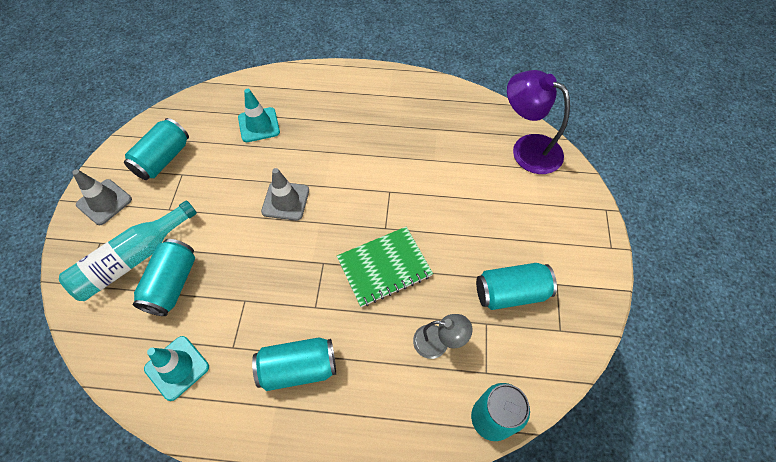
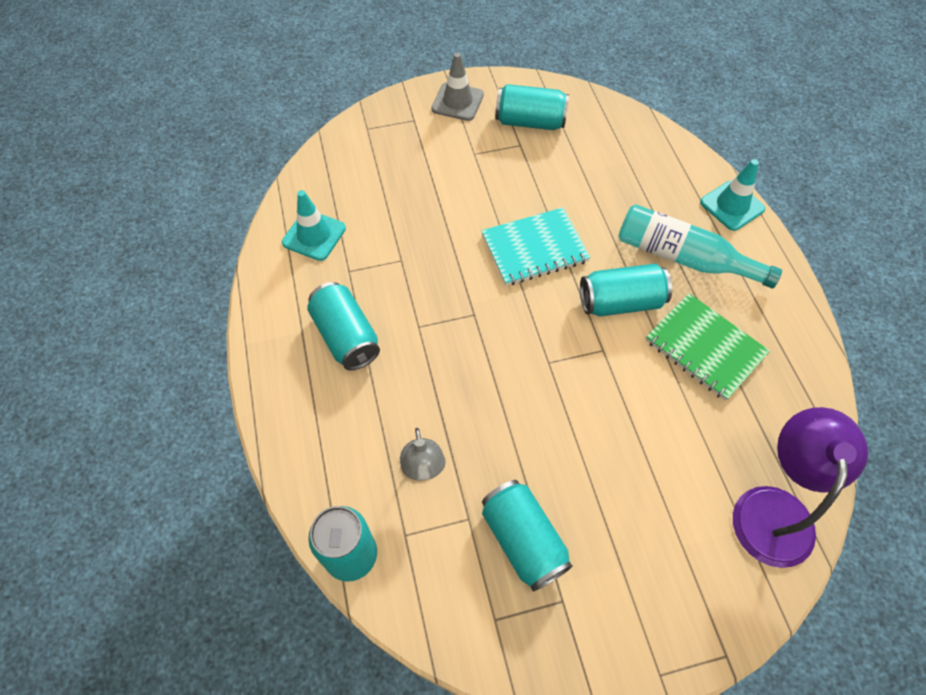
camera: 70 degrees right, 0 degrees up
turquoise bottle [59,200,197,301] -> turquoise bottle moved to [618,204,782,288]
turquoise can [133,239,195,316] -> turquoise can moved to [580,264,672,317]
turquoise traffic cone [238,89,280,142] -> turquoise traffic cone moved to [700,159,765,231]
grey traffic cone [261,168,309,221] -> turquoise notebook [482,207,591,286]
green notebook [337,227,433,307] -> green notebook moved to [646,293,770,401]

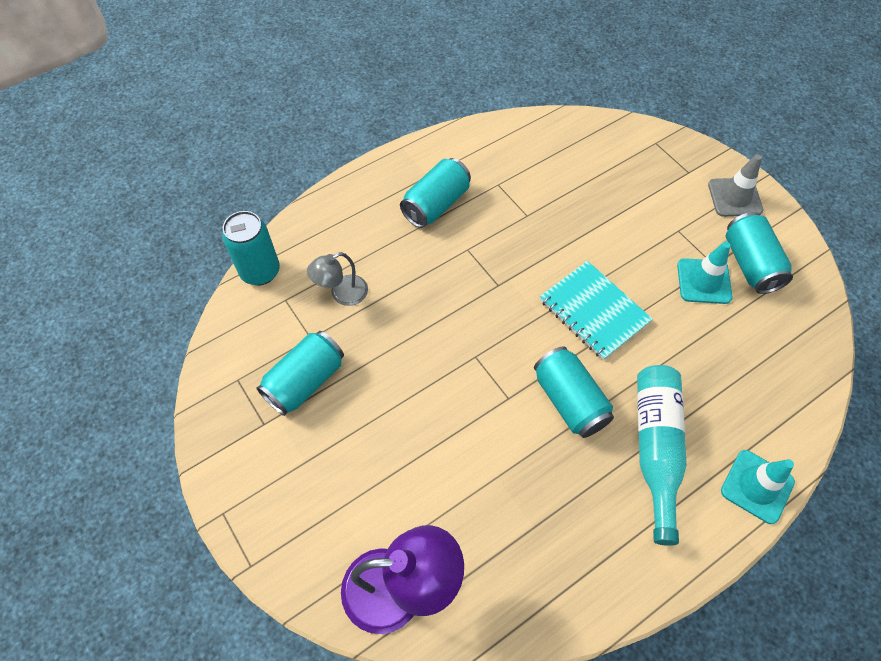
camera: 70 degrees right, 0 degrees up
turquoise traffic cone [282,190,346,261] -> turquoise traffic cone moved to [677,242,733,304]
green notebook [646,293,770,401] -> none

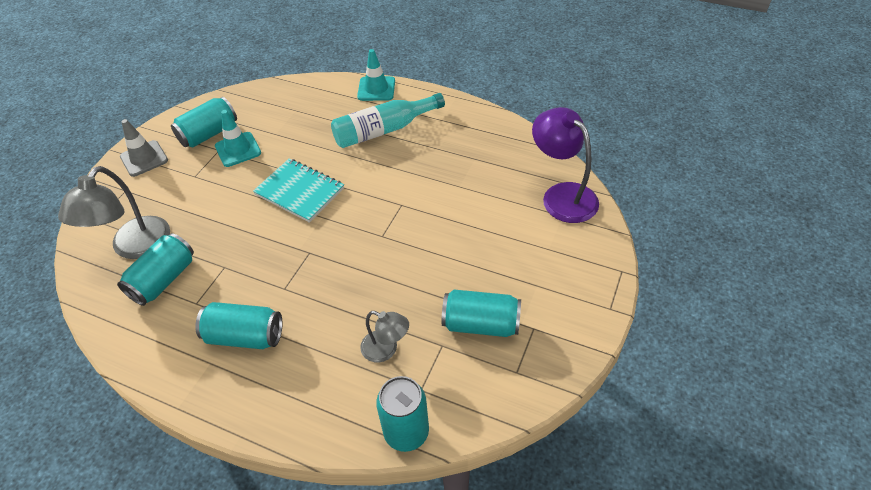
camera: 120 degrees left, 10 degrees down
turquoise can [534,346,614,438] -> turquoise can moved to [117,233,194,306]
turquoise notebook [540,261,653,360] -> turquoise notebook turned 75 degrees counterclockwise [253,158,344,223]
none -> grey lamp [58,166,170,259]

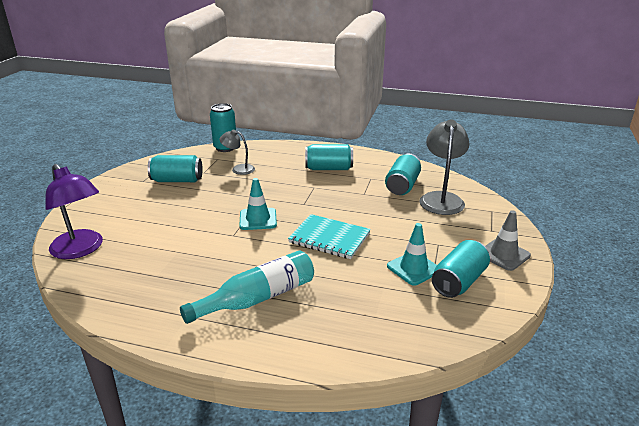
camera: 170 degrees right, 20 degrees down
turquoise traffic cone [357,49,395,101] -> turquoise traffic cone moved to [239,178,277,230]

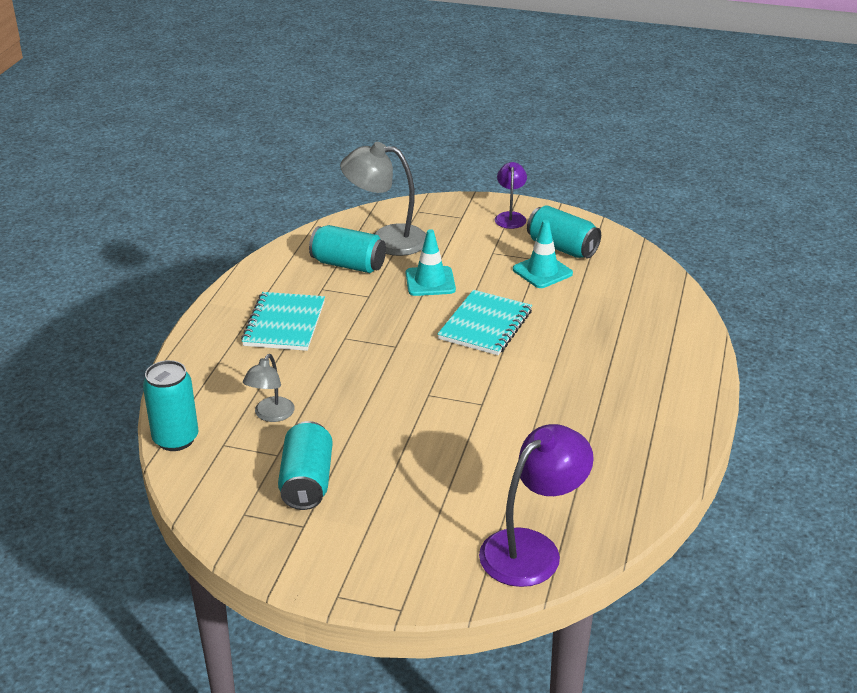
camera: 90 degrees left, 5 degrees up
turquoise bottle [180,250,314,324] -> none
turquoise traffic cone [239,178,277,230] -> turquoise traffic cone moved to [406,229,456,296]
turquoise can [305,144,353,170] -> turquoise notebook [241,292,325,351]
grey traffic cone [485,210,531,271] -> purple lamp [495,162,527,229]

